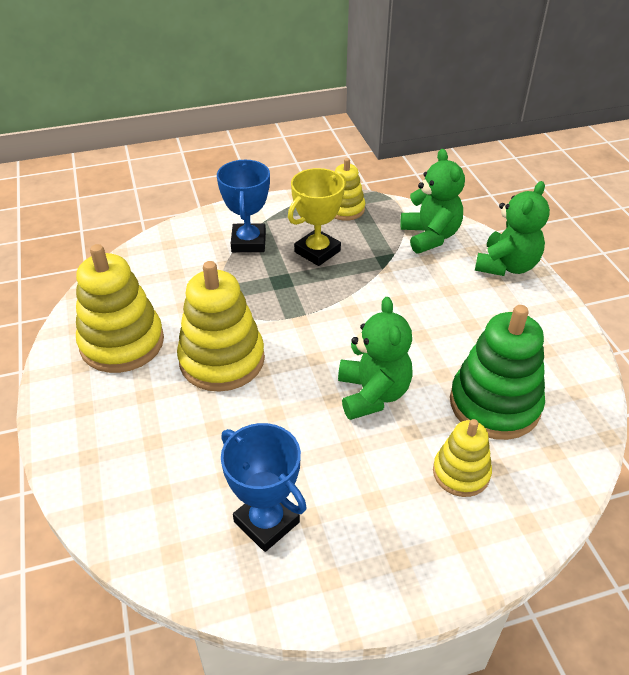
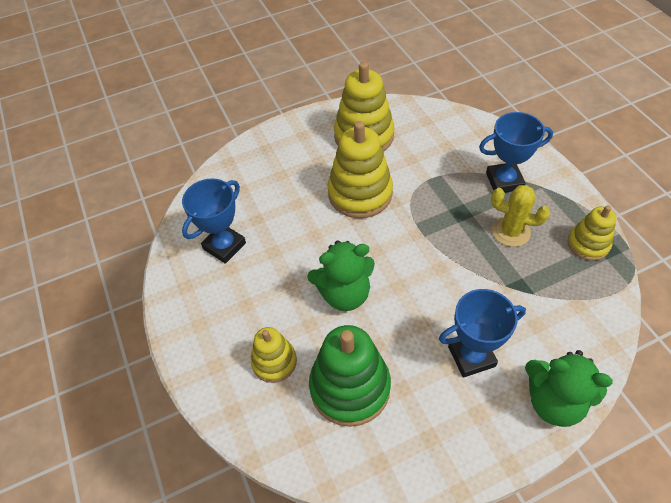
camera: 85 degrees right, 10 degrees up
yellow trophy [288,168,346,266] -> yellow cactus [491,185,550,247]
green teddy bear [400,149,465,254] -> none
none -> blue trophy [439,289,526,378]

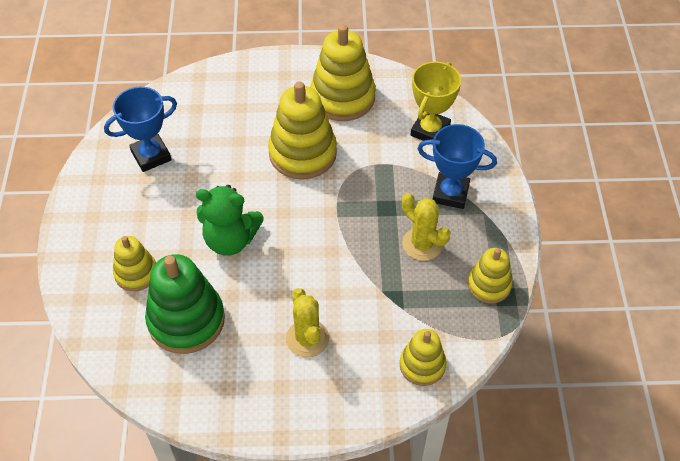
camera: 20 degrees right, 0 degrees up
blue trophy [439,289,526,378] -> yellow cactus [286,288,329,358]
green teddy bear [525,350,613,427] -> none
none -> yellow stacking toy [400,329,446,386]
none -> yellow trophy [411,62,461,141]

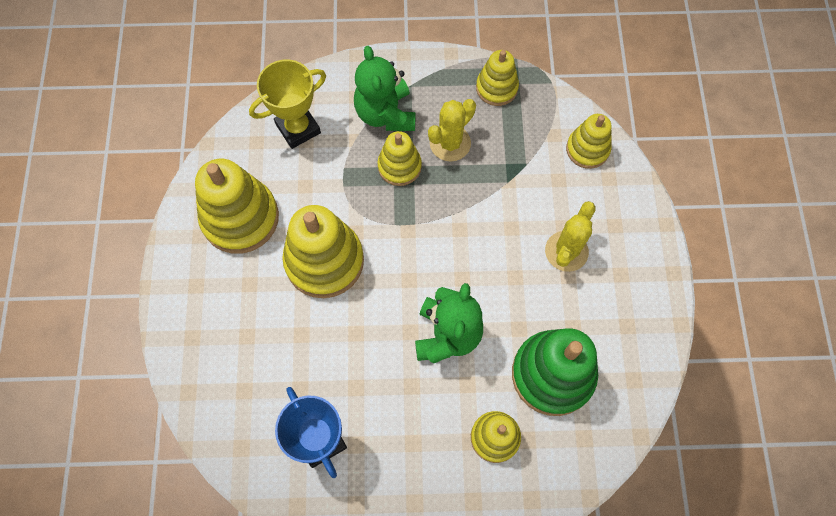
camera: 90 degrees left, 15 degrees up
yellow cactus [286,288,329,358] -> yellow cactus turned 45 degrees counterclockwise [545,201,596,272]
yellow trophy [411,62,461,141] -> yellow trophy turned 60 degrees counterclockwise [249,60,326,149]
blue trophy [418,124,497,209] -> green teddy bear [354,46,416,131]
none -> yellow stacking toy [377,131,422,186]

